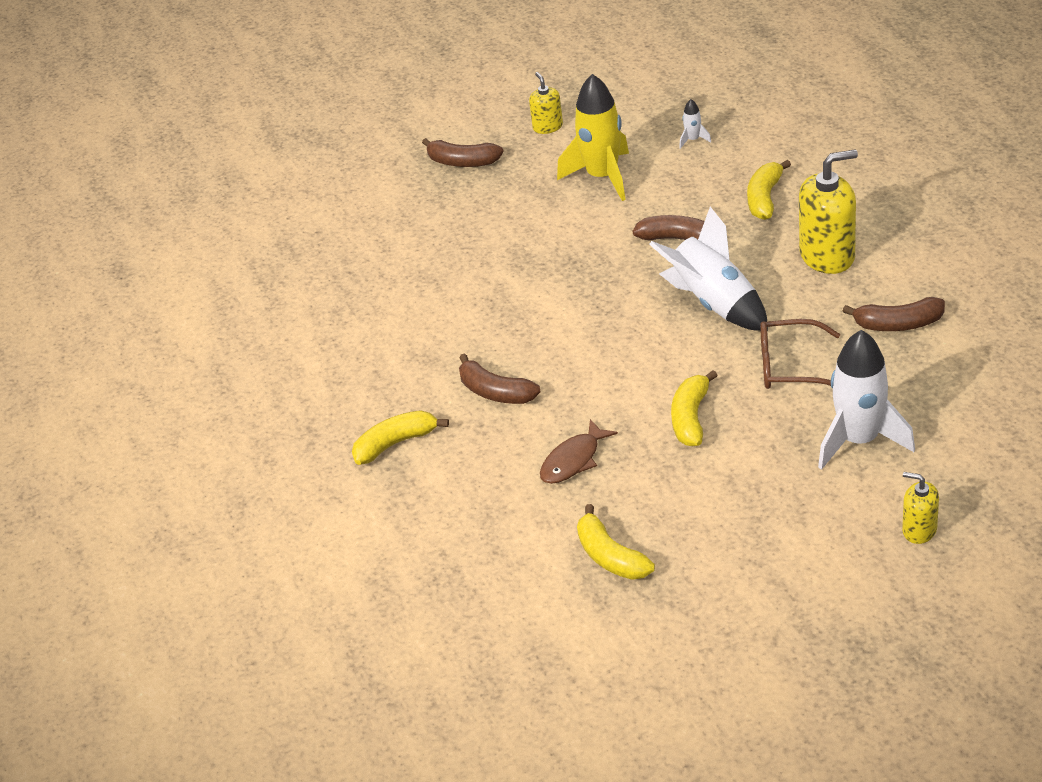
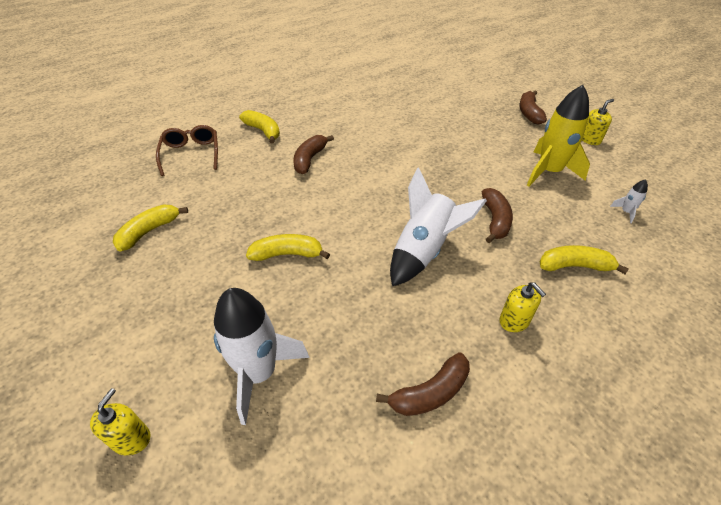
camera: 70 degrees right, 5 degrees up
brown fish [540,419,618,484] -> none
brown glasses [760,319,840,389] -> brown glasses moved to [156,125,218,176]
yellow soap dispenser [799,150,858,274] -> yellow soap dispenser [499,282,546,332], size x0.54
brown banana [843,297,945,331] -> brown banana turned 105 degrees counterclockwise [376,352,470,416]

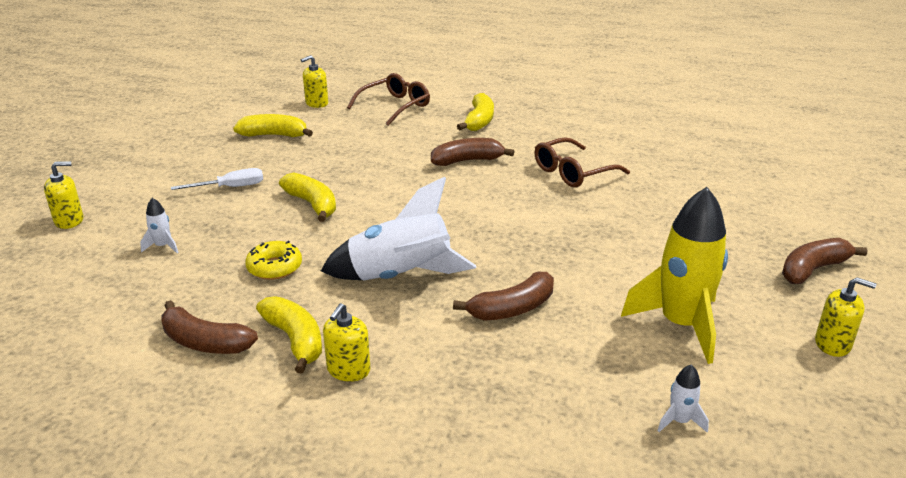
camera: 55 degrees right, 15 degrees down
white rocket [214,288,310,425] -> white rocket [140,198,179,253], size x0.41
yellow banana [540,245,629,274] -> yellow banana moved to [256,296,322,374]
none -> white screwdriver [171,168,263,190]
none -> yellow donut [245,241,302,280]
none -> yellow soap dispenser [301,55,328,108]
none -> brown glasses [534,137,630,187]

